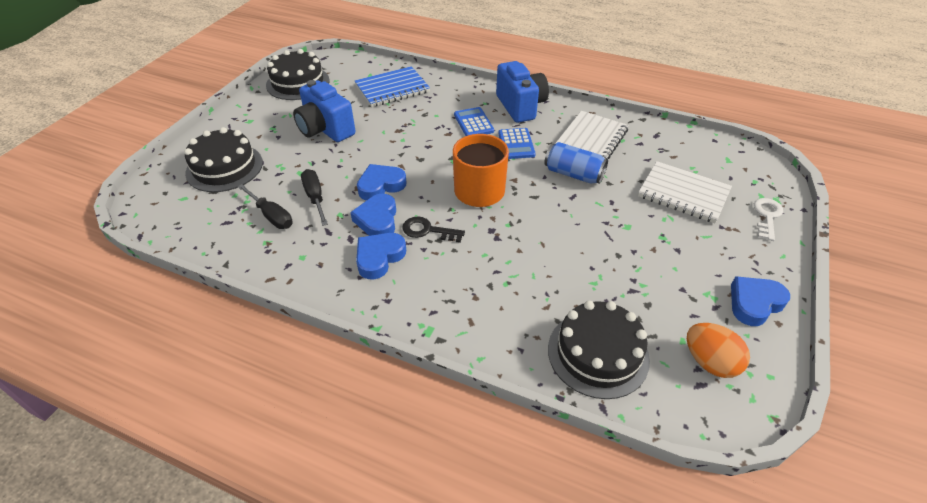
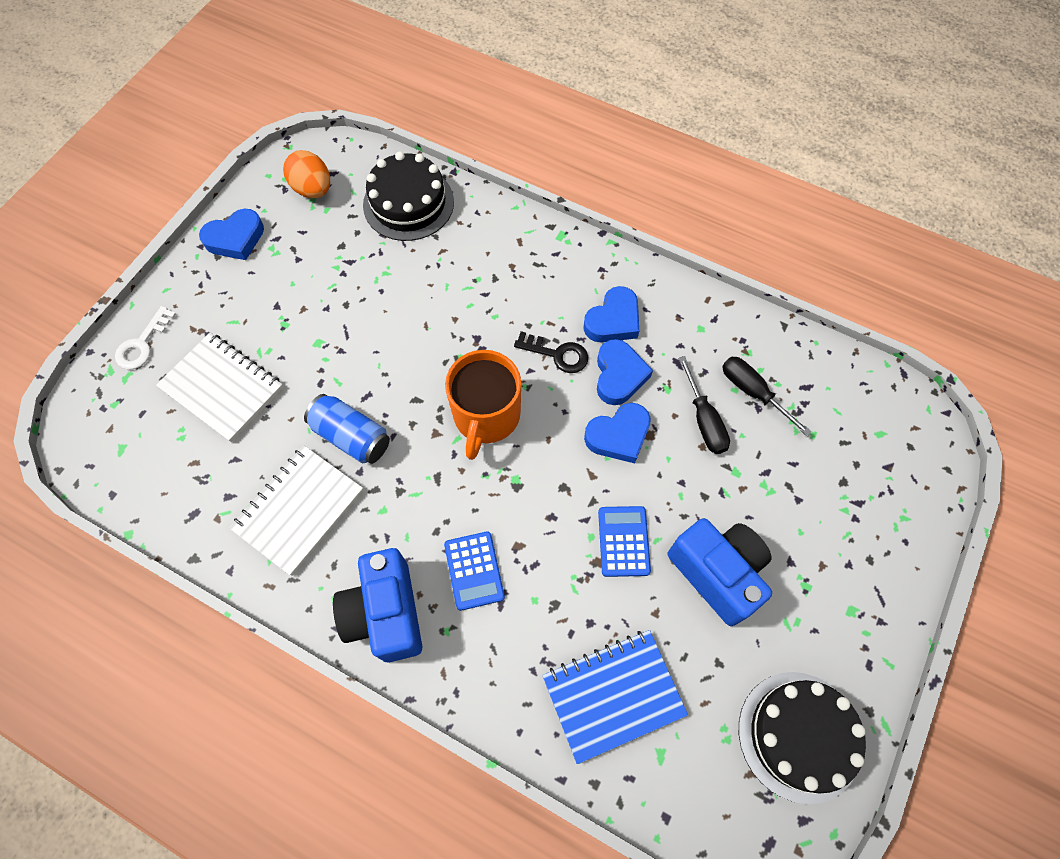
camera: 175 degrees left, 20 degrees up
black cake [184,127,263,192] -> none
blue calculator [498,128,536,159] -> blue calculator moved to [598,506,651,577]

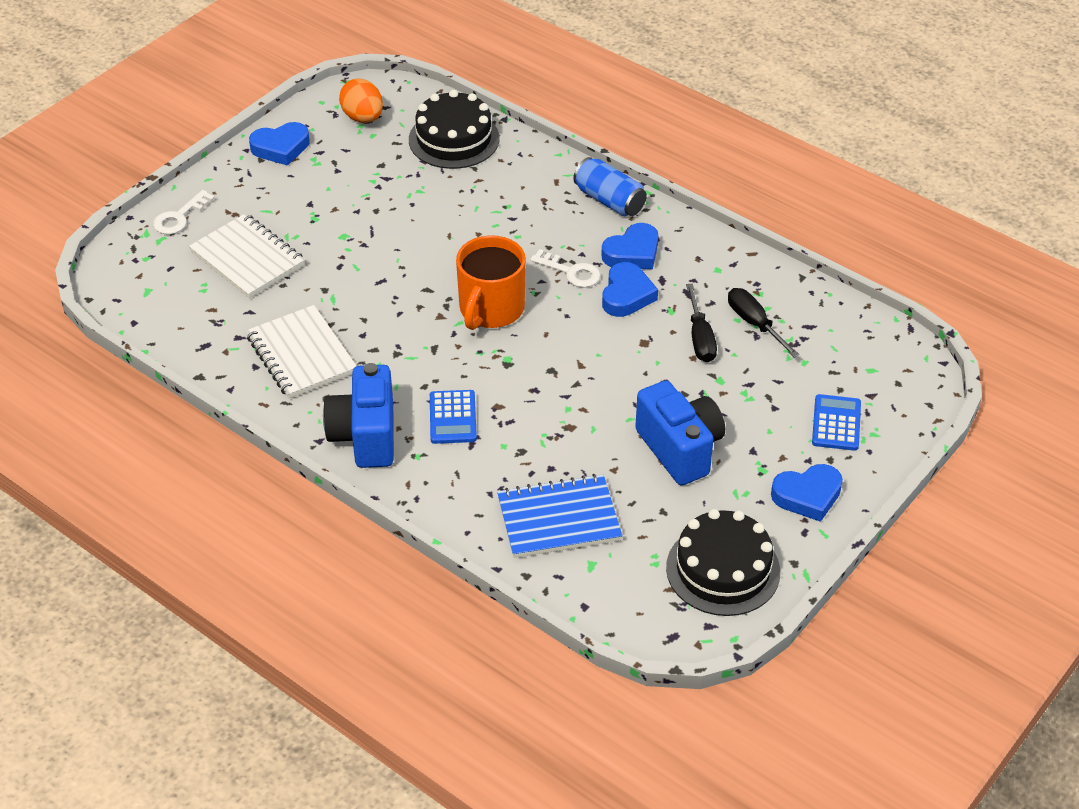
camera: 10 degrees right, 20 degrees down
white notebook [230,445,363,576] -> white notebook turned 75 degrees counterclockwise [246,305,356,398]
blue can [304,394,390,464] -> blue can moved to [573,157,647,216]
black key [514,331,588,373] -> white key [530,249,600,288]
blue heart [584,403,651,463] -> blue heart moved to [771,464,843,522]
blue calculator [598,506,651,577] -> blue calculator moved to [812,394,861,451]

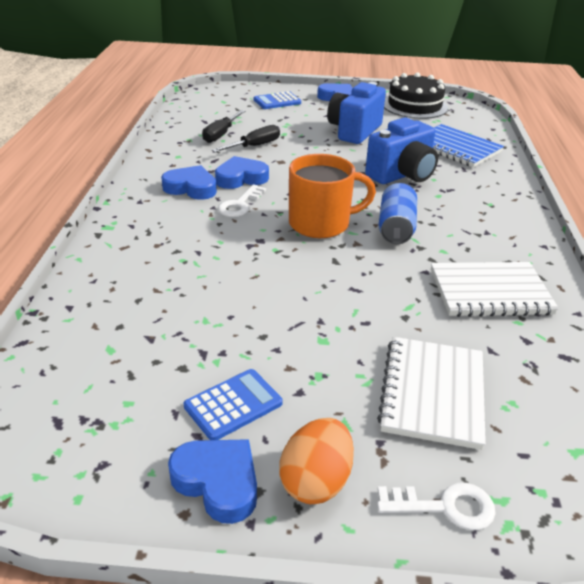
camera: 125 degrees left, 10 degrees down
white notebook [246,305,356,398] -> white notebook turned 60 degrees clockwise [431,262,559,317]
blue camera [323,363,394,468] -> blue camera moved to [365,118,438,184]
orange egg [339,78,383,123] -> orange egg moved to [279,418,354,504]
black cake [409,90,500,169] -> none
blue calculator [430,390,477,444] -> blue calculator moved to [184,369,283,440]
white key [530,249,600,288] -> white key turned 150 degrees counterclockwise [218,184,266,217]
blue can [573,157,647,216] -> blue can moved to [378,183,417,244]

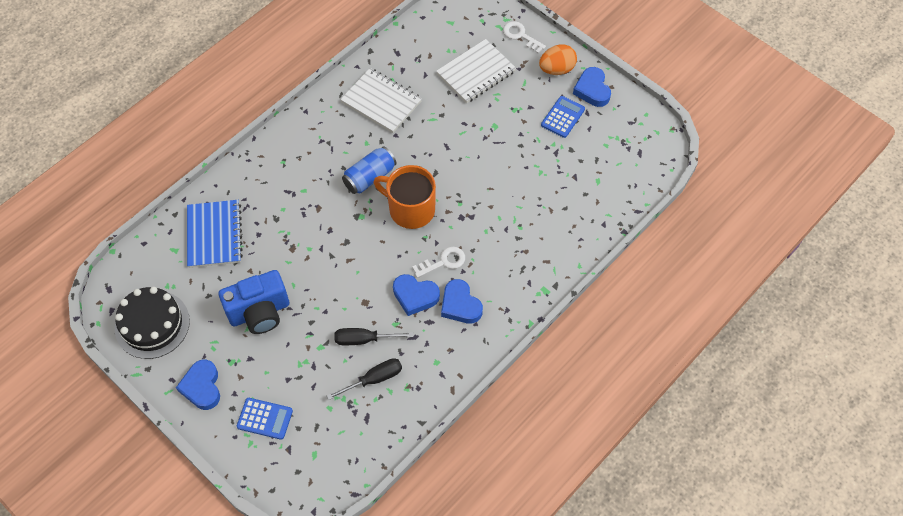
camera: 140 degrees left, 25 degrees up
blue calculator [184,369,283,440] -> blue calculator turned 120 degrees clockwise [541,96,585,138]
blue camera [365,118,438,184] -> none

